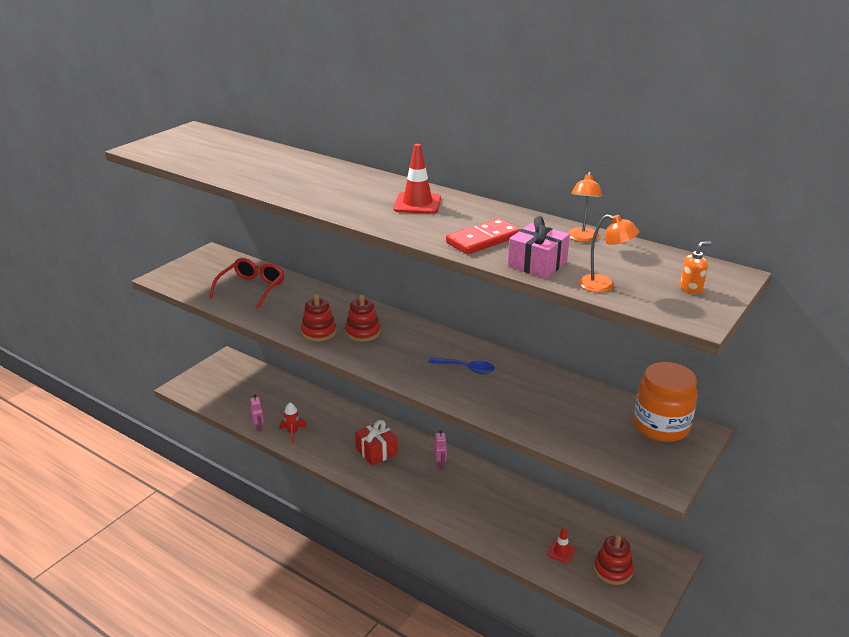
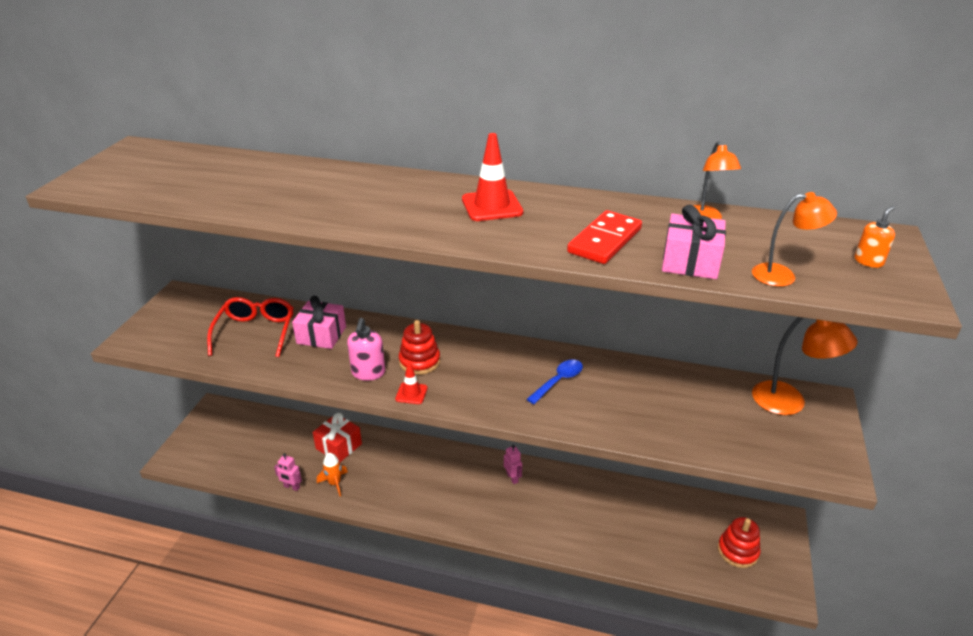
camera: 20 degrees left, 5 degrees up
pink robot [250,395,264,432] -> pink robot turned 150 degrees clockwise [274,453,302,491]
red rocket [279,403,307,443] -> orange rocket [317,453,348,496]
red stacking toy [301,294,337,342] -> pink soap dispenser [347,318,385,381]
red gift [355,420,398,466] -> red gift moved to [313,413,362,462]
blue spoon [429,358,495,374] -> blue spoon turned 45 degrees counterclockwise [527,359,583,404]
red traffic cone [547,527,576,564] -> red traffic cone moved to [395,362,428,404]
orange jar [634,362,698,442] -> orange lamp [752,317,858,415]
none -> pink gift [292,296,346,349]

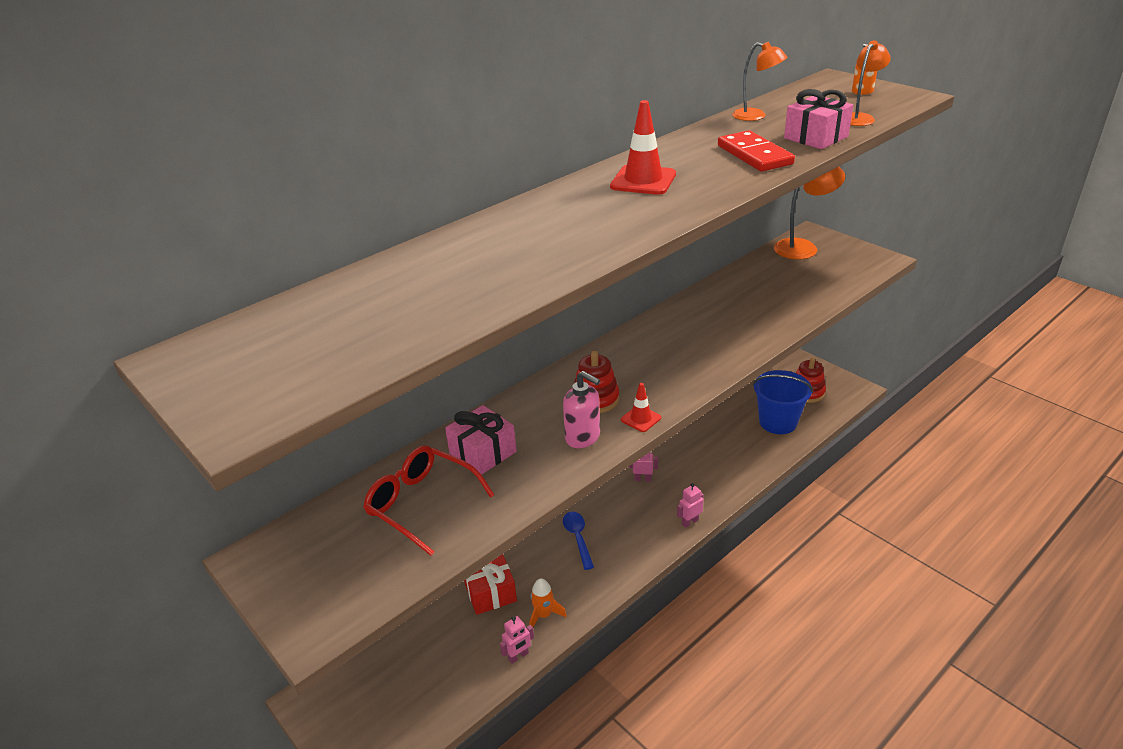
camera: 55 degrees left, 0 degrees up
blue spoon [527,359,583,404] -> blue spoon moved to [563,512,594,570]
none -> pink robot [677,483,704,528]
none -> blue bucket [753,370,813,434]

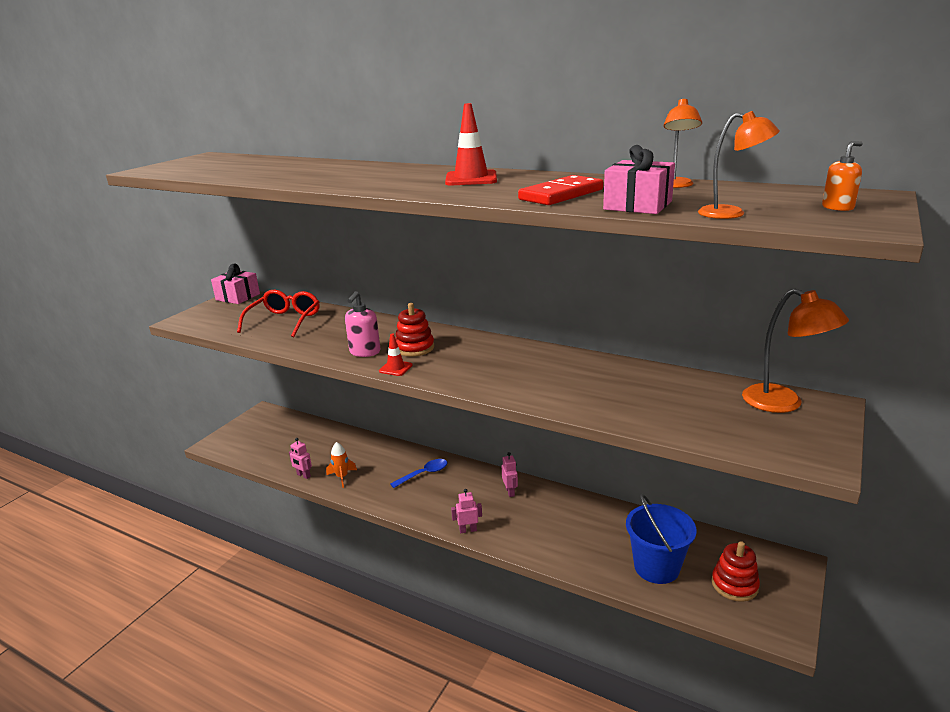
camera: 70 degrees right, 10 degrees down
pink gift [445,405,517,475] -> pink gift moved to [211,264,260,304]
red gift [464,554,517,615] -> none
pink robot [677,483,704,528] -> pink robot turned 45 degrees counterclockwise [451,489,482,533]

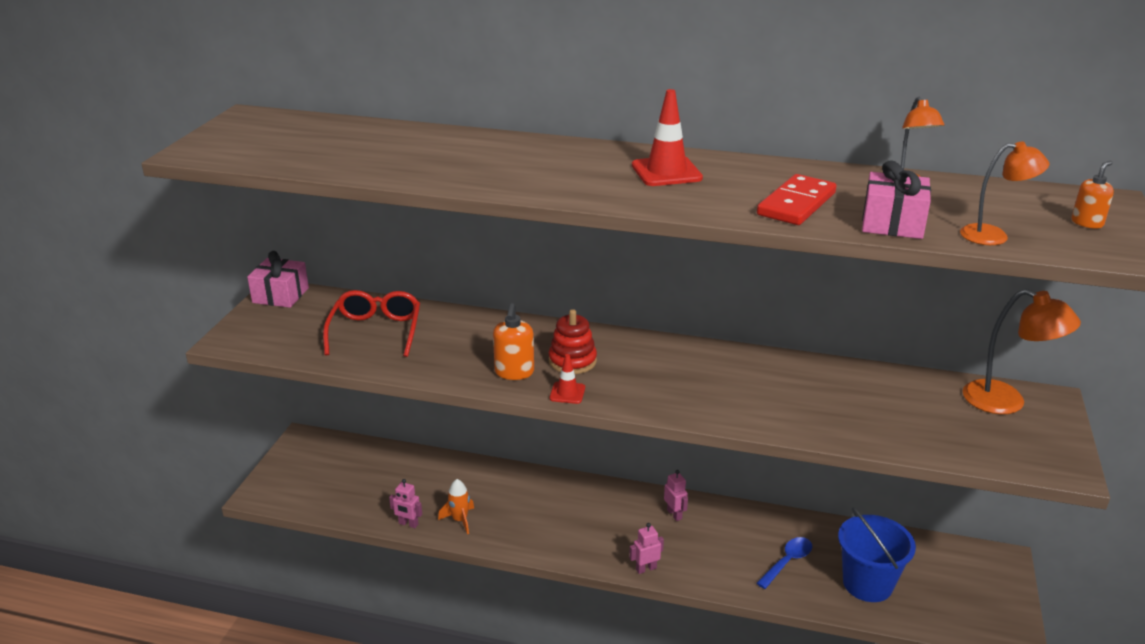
camera: 15 degrees left, 5 degrees up
pink soap dispenser [345,291,380,357] -> orange soap dispenser [493,303,534,380]
blue spoon [390,459,447,488] -> blue spoon moved to [756,537,812,589]
red stacking toy [712,541,760,602] -> none

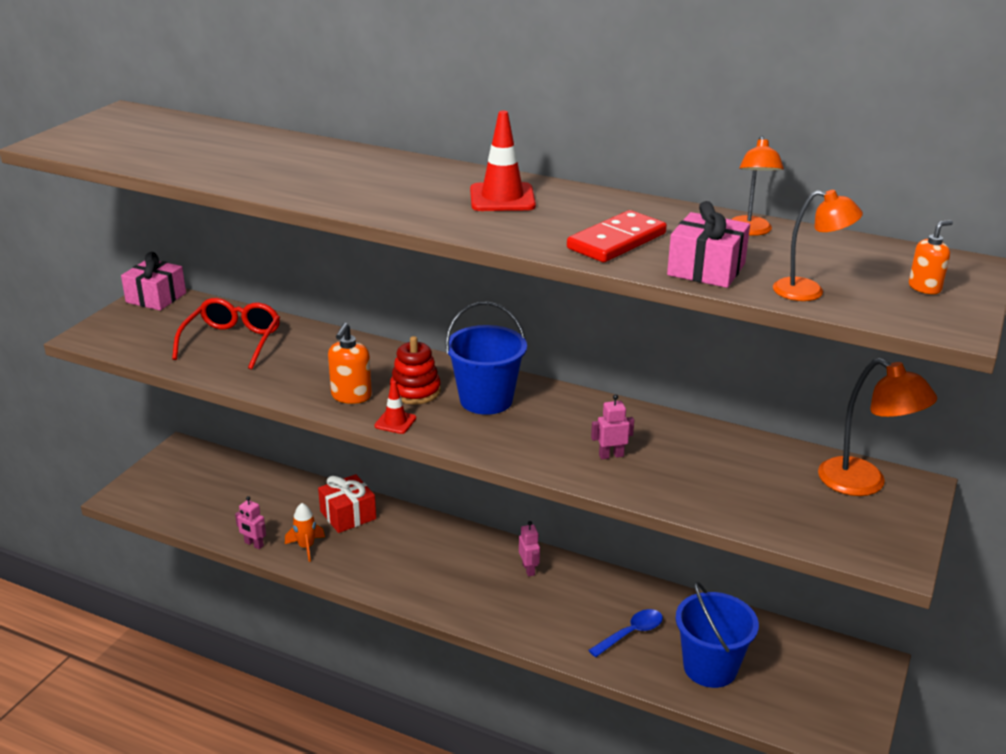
camera: 10 degrees right, 0 degrees up
pink robot [629,523,664,574] -> pink robot moved to [591,394,634,459]
none -> red gift [318,474,376,533]
none -> blue bucket [446,302,527,415]

